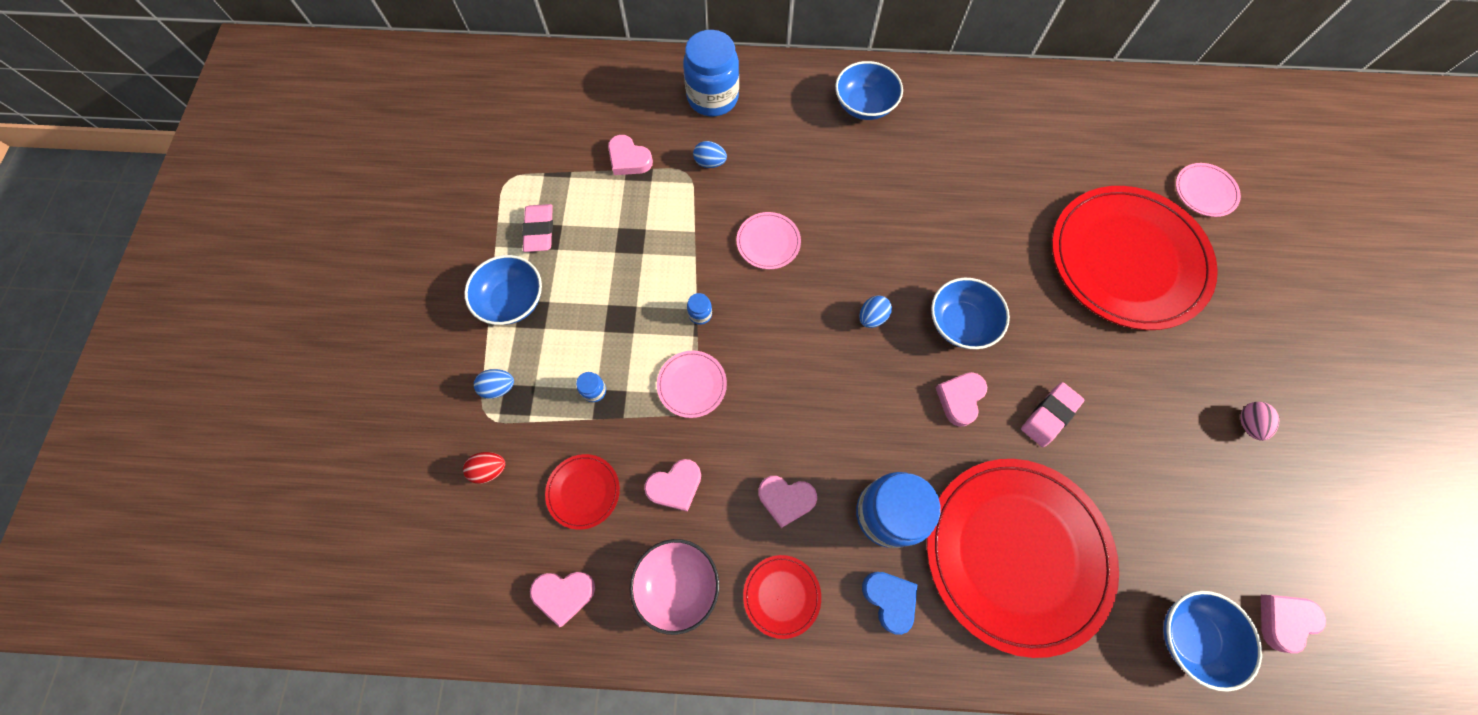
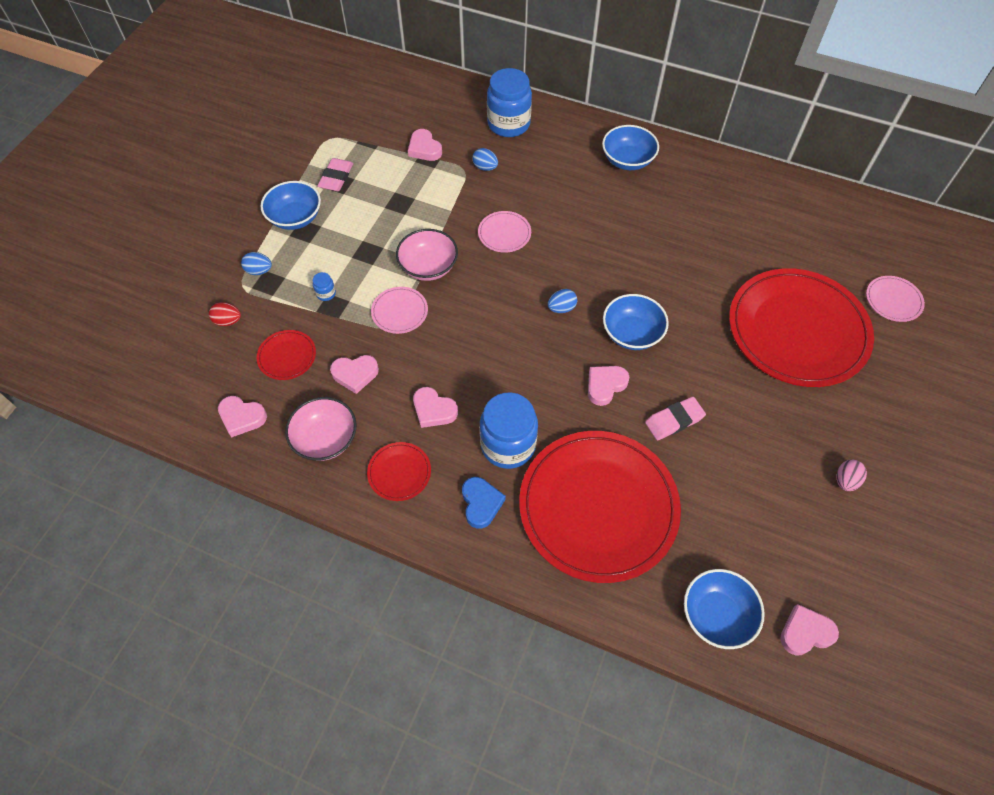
camera: 20 degrees right, 10 degrees down
blue jar [687,293,712,325] -> pink bowl [396,229,458,281]

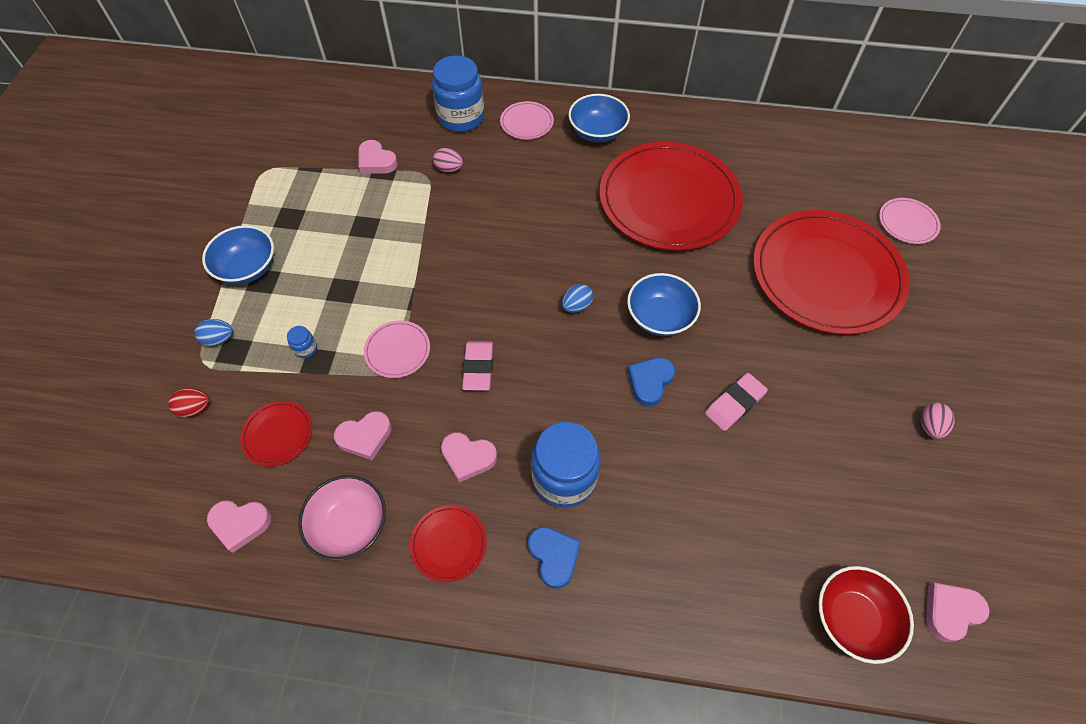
camera: 15 degrees left, 0 degrees up
pink eraser [317,158,353,191] -> pink eraser moved to [462,341,493,391]
pink bowl [396,229,458,281] -> none
blue egg [472,148,498,171] -> pink egg [433,148,463,172]
pink plate [478,211,531,253] -> pink plate moved to [500,101,554,140]
red plate [519,431,681,583] -> red plate moved to [600,142,743,251]
pink heart [588,366,629,406] -> blue heart [628,358,675,407]
blue bowl [684,569,765,649] -> red bowl [819,566,914,664]

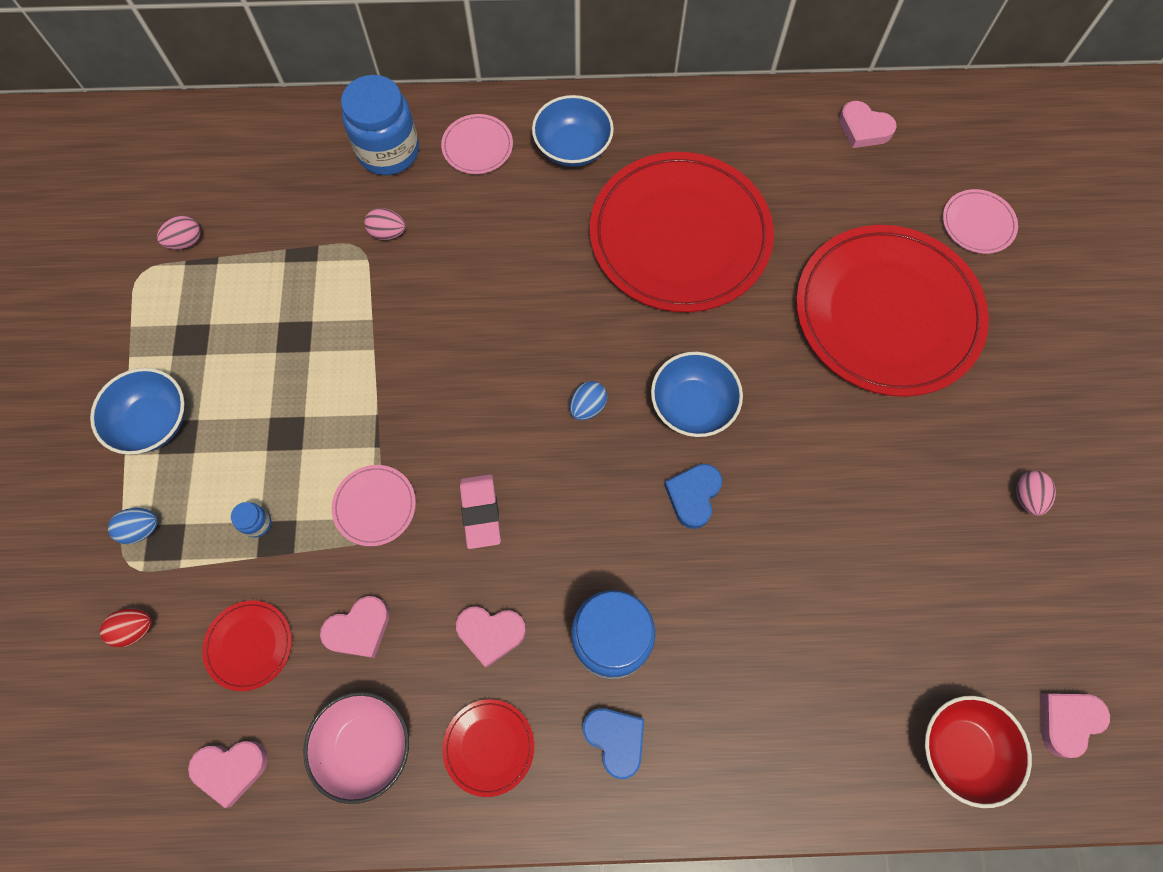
camera: 10 degrees left, 10 degrees up
pink heart [358,140,398,173] -> pink heart moved to [839,101,897,148]
pink eraser [705,373,768,431] -> none
none -> pink egg [157,216,201,249]

